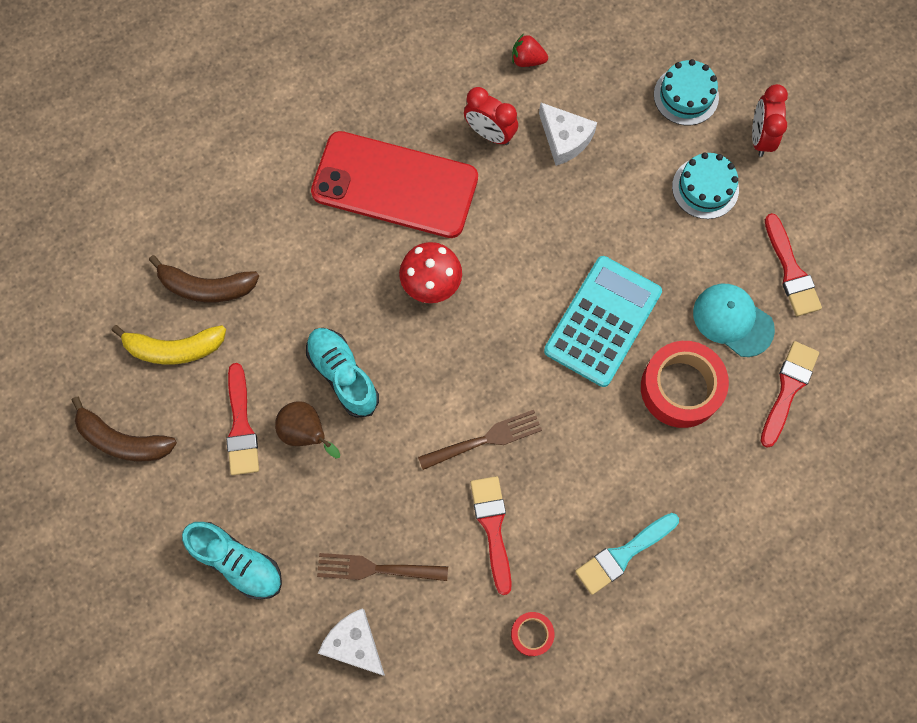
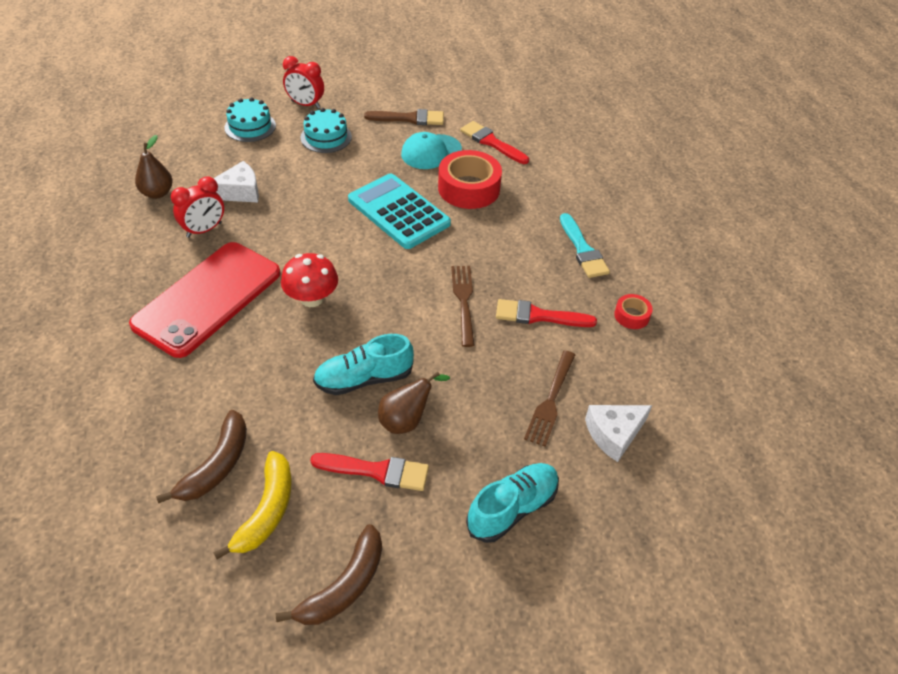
camera: 75 degrees left, 25 degrees down
red strawberry [512,34,548,67] -> brown pear [135,135,173,199]
red brush [765,213,822,316] -> brown brush [364,109,444,125]

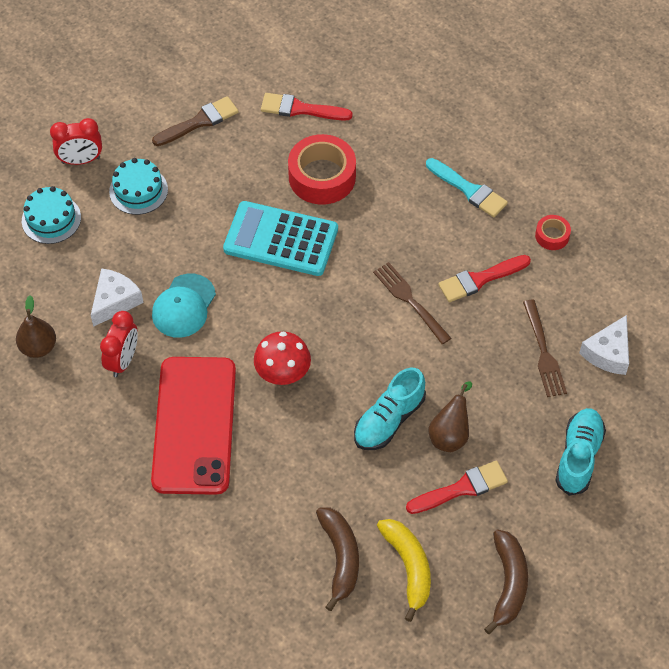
camera: 30 degrees left, 10 degrees up
turquoise cap [401,132,462,169] -> turquoise cap moved to [152,273,216,338]

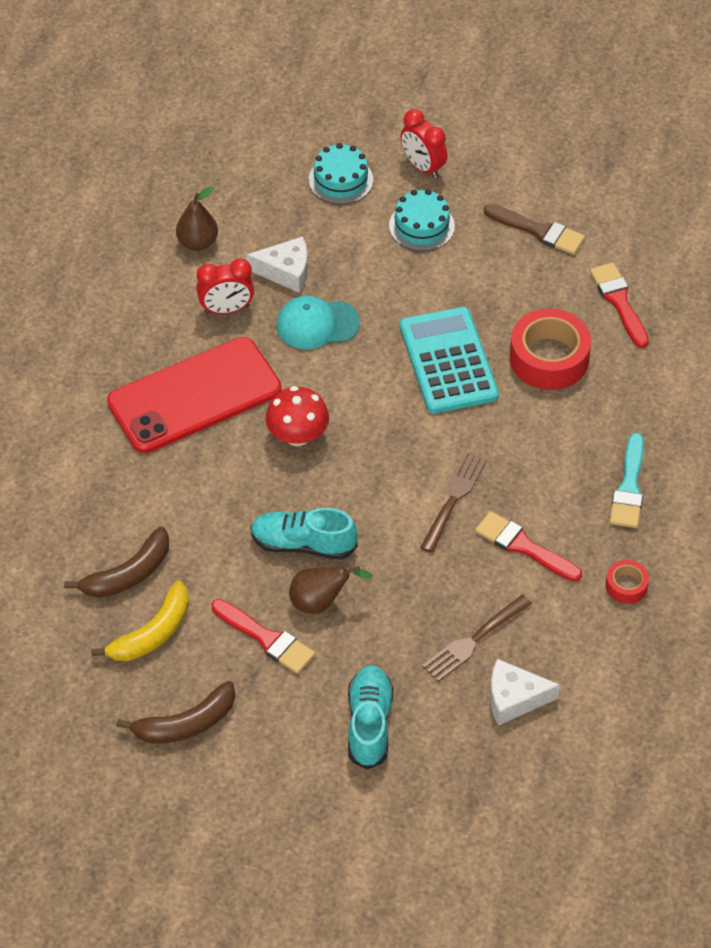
camera: 60 degrees right, 5 degrees down
turquoise shoe [555,408,606,496] -> turquoise shoe turned 75 degrees counterclockwise [348,665,393,770]

